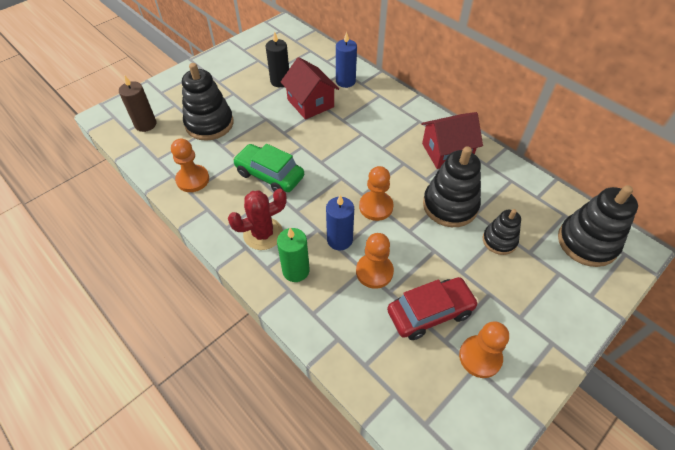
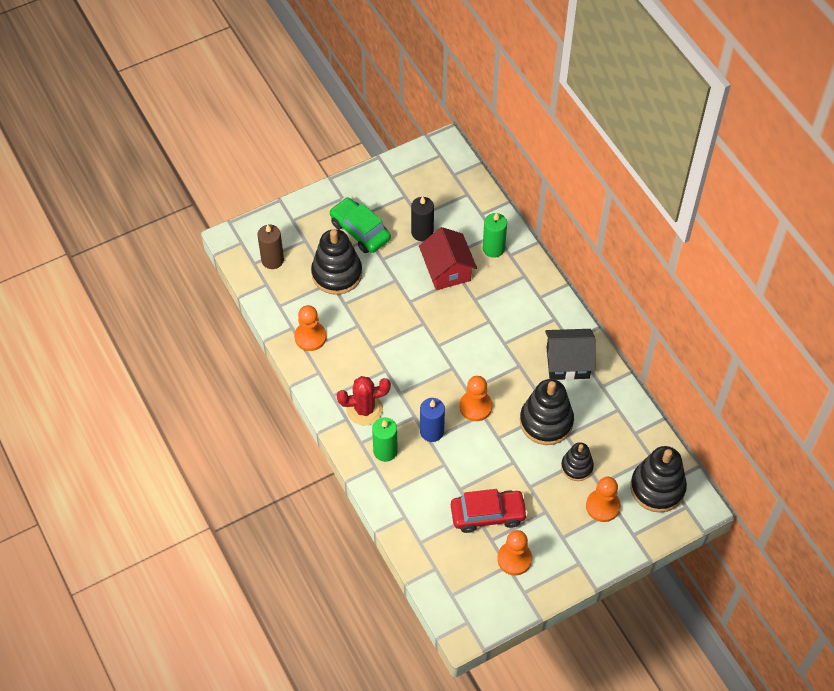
camera: 15 degrees right, 5 degrees up
green car [233,144,304,192] -> green car moved to [329,197,391,253]
blue candle [336,32,357,88] -> green candle [483,212,507,258]
orange pawn [356,233,394,289] -> orange pawn moved to [586,477,620,522]
red house [421,112,483,169] -> black house [545,329,595,380]

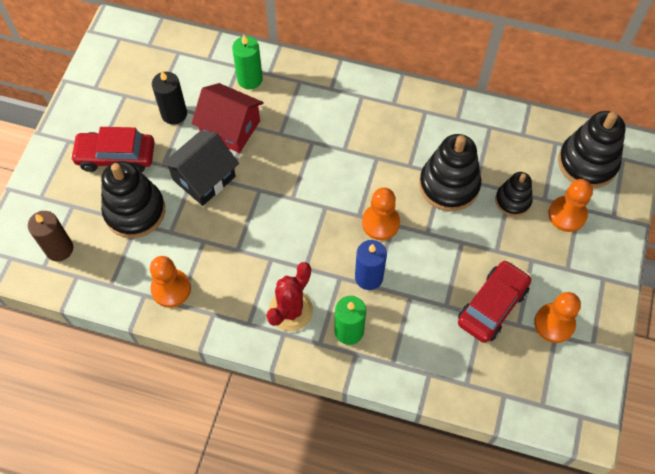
camera: 45 degrees left, 5 degrees up
green car [329,197,391,253] -> red car [70,127,155,172]
black house [545,329,595,380] -> black house moved to [162,131,239,206]

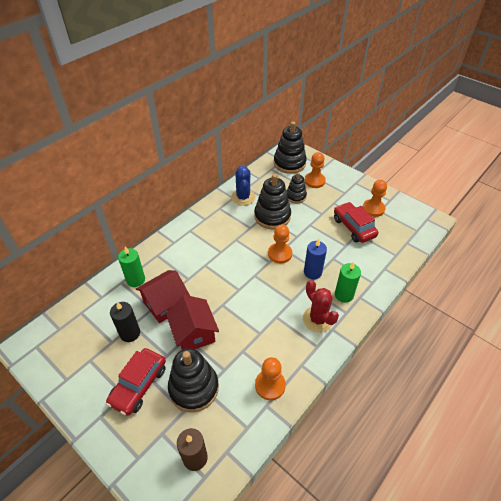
camera: 65 degrees left, 15 degrees down
black house [162,131,239,206] -> red house [166,295,219,350]
none -> blue cactus [231,165,255,206]

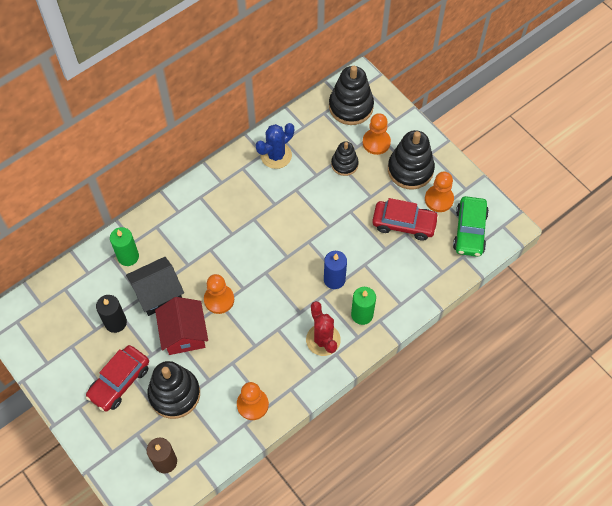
camera: 10 degrees right, 15 degrees up
red house [136,270,190,323] -> black house [126,257,184,316]
blue cactus [231,165,255,206] -> blue cactus turned 45 degrees clockwise [256,123,294,169]
black stacking toy [254,174,291,229] -> black stacking toy moved to [388,130,435,190]
orange pawn [268,224,292,263] -> orange pawn moved to [204,274,234,314]
red car [334,202,378,243] -> red car turned 120 degrees clockwise [372,198,439,241]
none -> green car [453,196,489,257]

